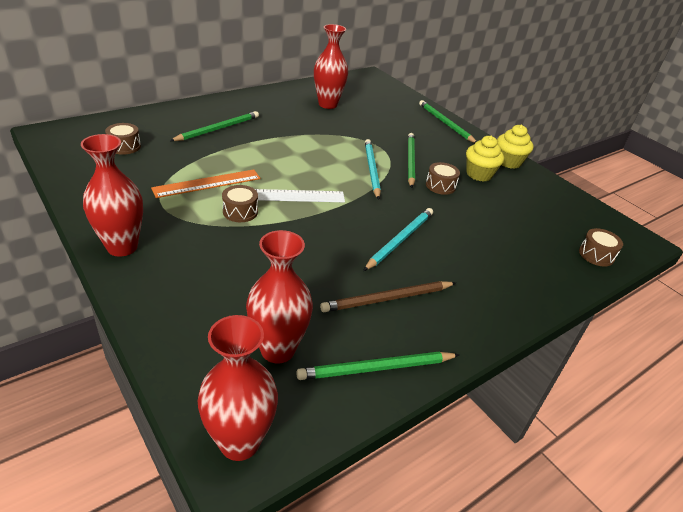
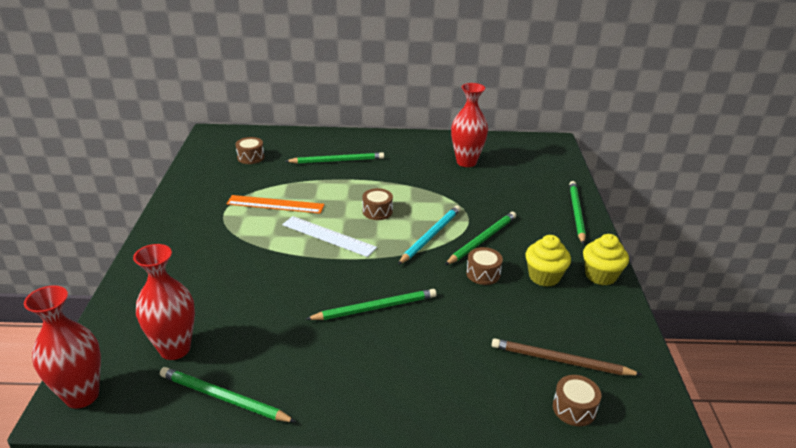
camera: 40 degrees right, 5 degrees down
red vase [81,134,143,257] -> none
brown drum [222,185,258,222] -> brown drum moved to [362,188,393,220]
brown pencil [320,281,456,312] -> brown pencil moved to [492,338,642,375]
turquoise pencil [363,208,433,271] -> green pencil [306,289,436,320]

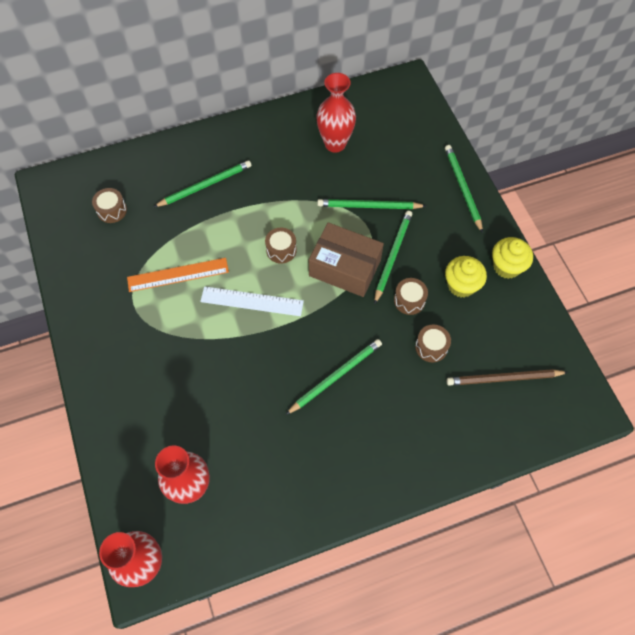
camera: 20 degrees left, 30 degrees up
green pencil [160,367,296,422] -> green pencil moved to [317,199,426,209]
turquoise pencil [398,205,461,265] -> brown box [309,222,384,297]
brown drum [553,375,601,426] -> brown drum moved to [415,325,451,363]

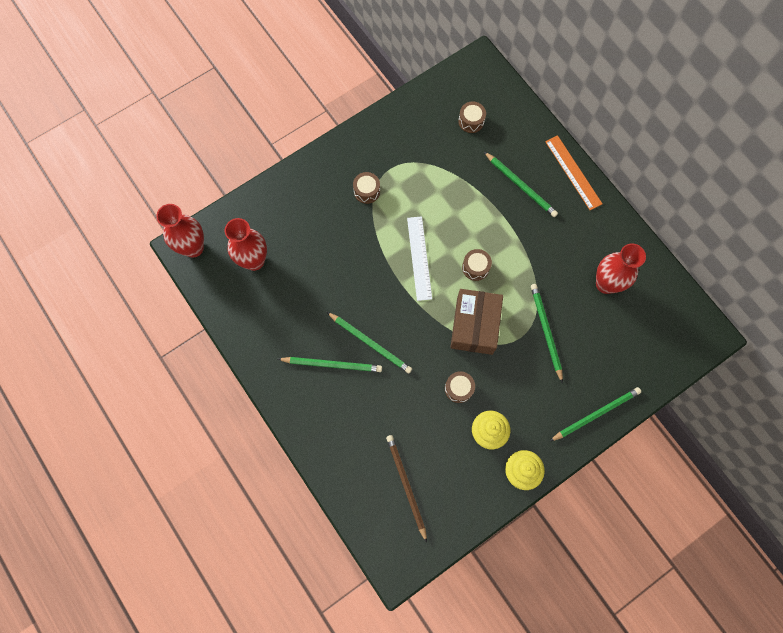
camera: 75 degrees right, 10 degrees up
orange ruler [127,258,229,292] -> orange ruler moved to [545,135,602,210]
green pencil [374,211,412,304] -> green pencil moved to [278,357,382,372]
brown drum [415,325,451,363] -> brown drum moved to [353,172,380,204]

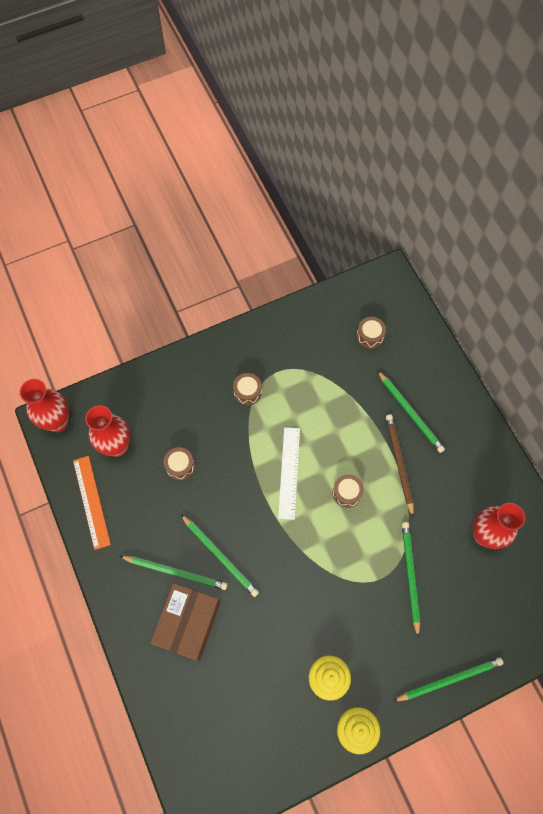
camera: 10 degrees right, 5 degrees down
brown pencil [386,435,427,542] -> brown pencil moved to [386,414,414,518]
brown drum [445,371,475,403] -> brown drum moved to [164,447,195,480]
brown box [450,289,503,355] -> brown box moved to [150,583,220,661]
orange ruler [545,135,602,210] -> orange ruler moved to [73,456,111,550]

